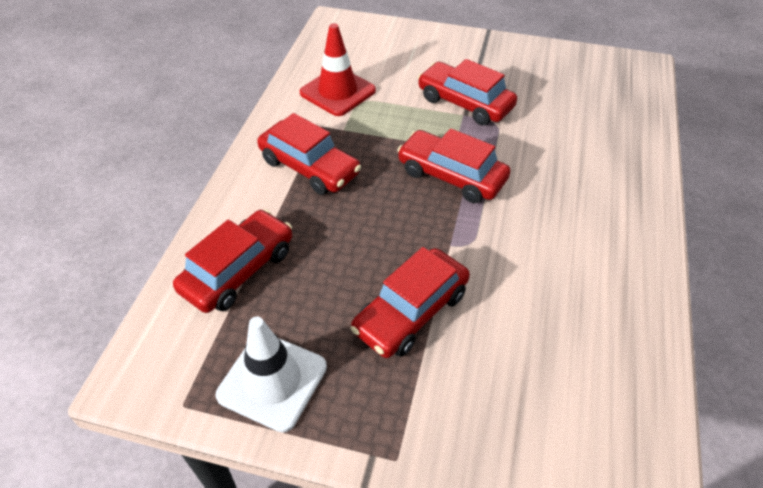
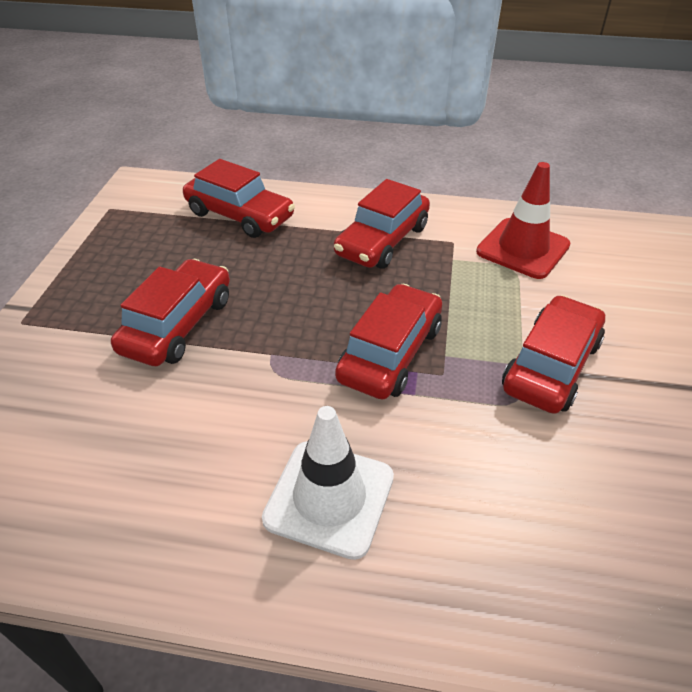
camera: 85 degrees right, 5 degrees down
white traffic cone [216,316,327,432] -> white traffic cone moved to [262,406,394,560]
red car [351,247,470,358] -> red car turned 75 degrees clockwise [111,259,230,366]

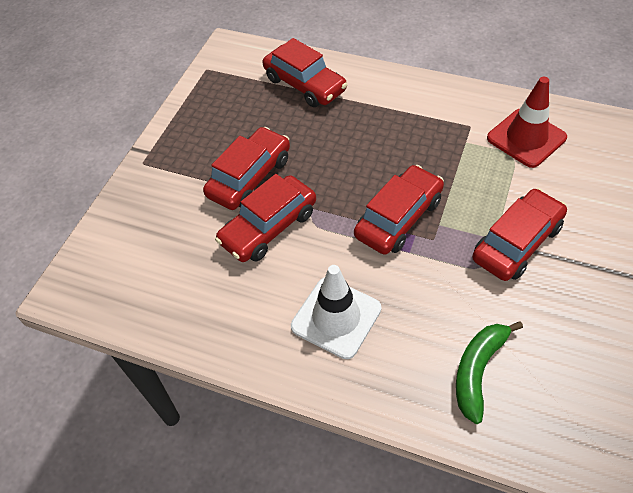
camera: 15 degrees right, 10 degrees up
red car [334,179,430,269] -> red car moved to [215,174,316,262]
none -> green banana [456,321,523,424]

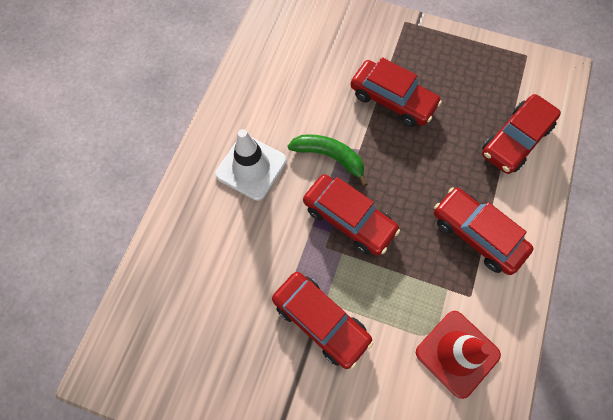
camera: 85 degrees right, 15 degrees up
red car [215,174,316,262] -> red car moved to [434,187,533,275]
green banana [456,321,523,424] -> green banana moved to [288,134,368,187]

